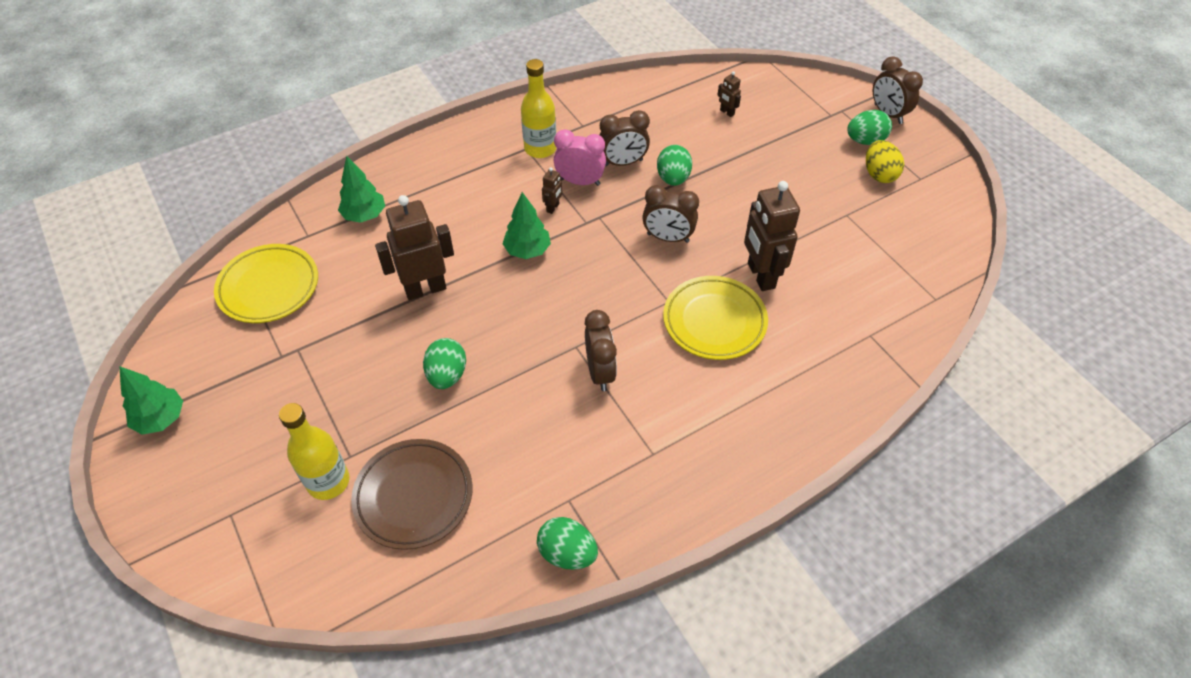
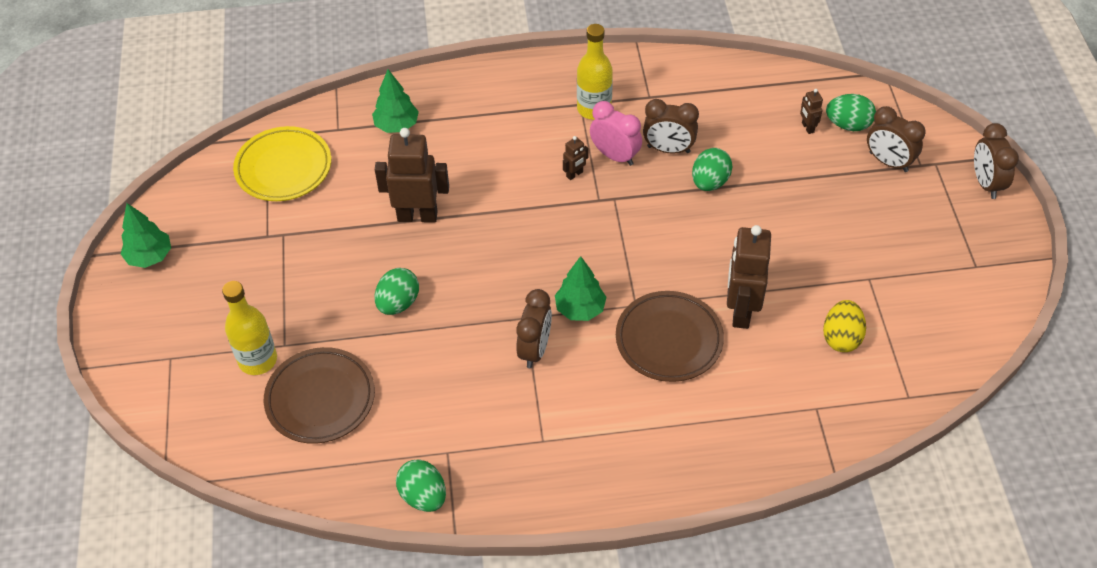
camera: 25 degrees right, 0 degrees up
green tree [503,192,551,259] -> green tree moved to [555,256,607,321]
brown clock [642,185,699,243] -> brown clock moved to [867,106,926,172]
yellow plate [663,276,768,360] -> brown plate [616,291,724,382]
green egg [847,110,892,145] -> green egg moved to [826,94,876,131]
yellow egg [866,140,904,183] -> yellow egg moved to [823,300,866,352]

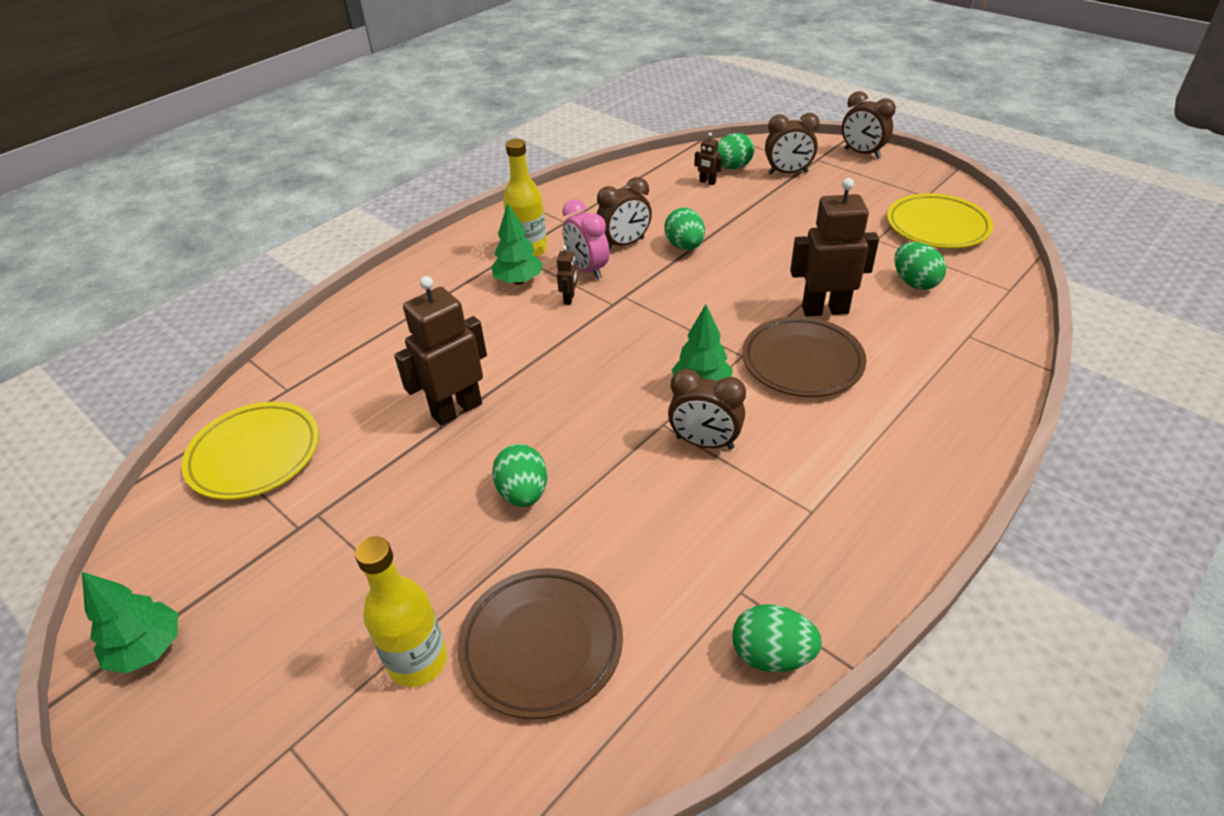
camera: 40 degrees left, 10 degrees down
green tree [372,69,419,133] -> green tree moved to [491,203,543,285]
brown clock [516,289,552,368] -> brown clock turned 135 degrees clockwise [668,369,746,450]
pink clock [590,101,642,166] -> pink clock turned 120 degrees counterclockwise [562,199,609,280]
brown robot [727,225,771,329] -> brown robot turned 120 degrees clockwise [790,178,879,316]
yellow egg [823,300,866,352] -> green egg [894,242,946,290]
none -> yellow plate [887,193,993,249]

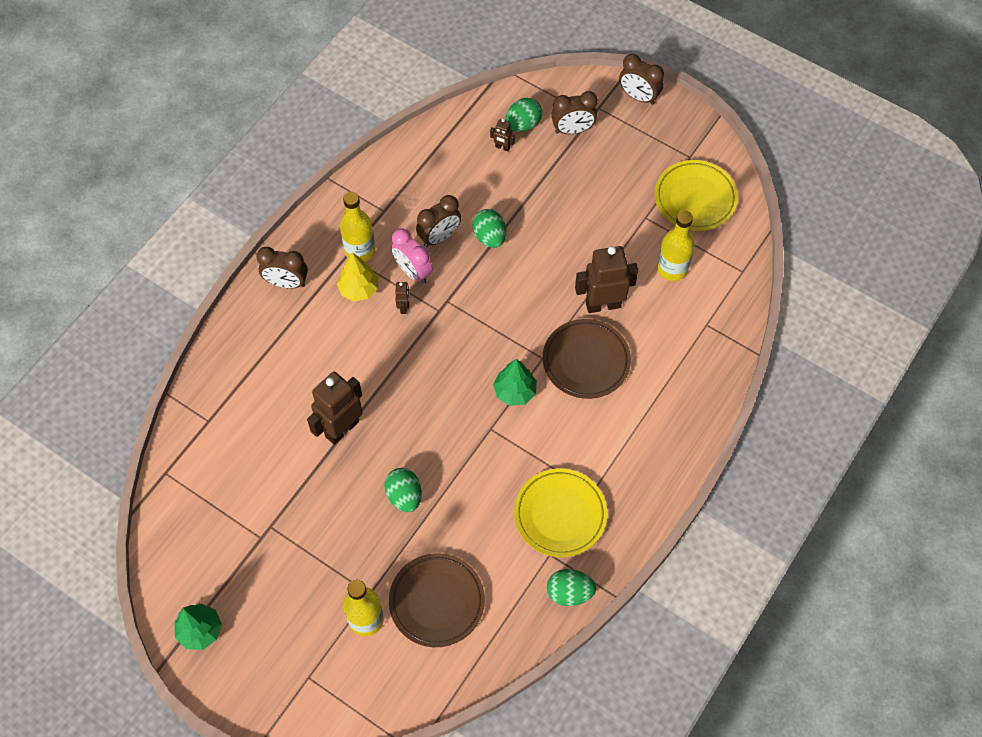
camera: 10 degrees left, 20 degrees up
yellow plate [181,402,319,500] -> yellow plate moved to [514,469,607,557]
green tree [491,203,543,285] -> yellow tree [337,252,378,302]
brown clock [668,369,746,450] -> brown clock moved to [256,247,308,289]
green egg [894,242,946,290] -> yellow bottle [657,210,694,281]

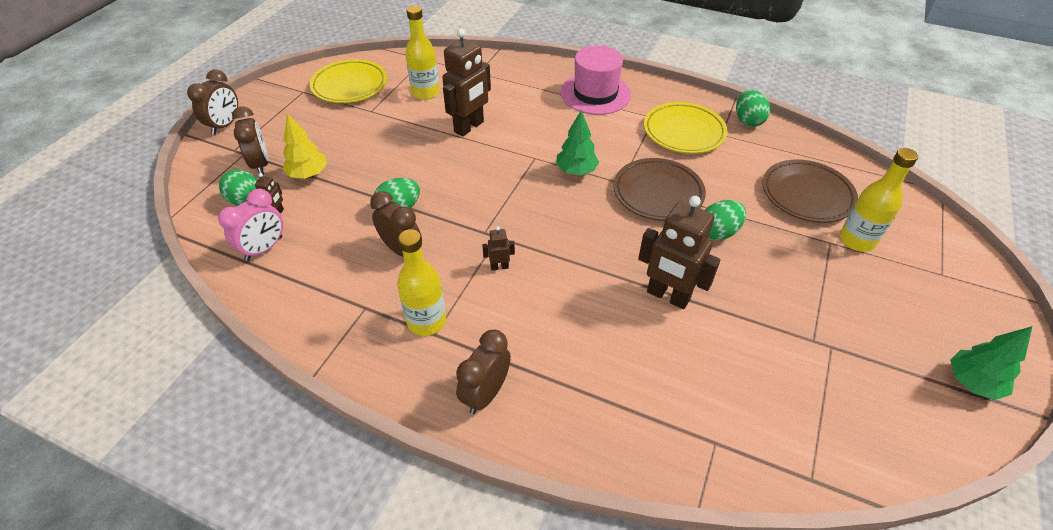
camera: 100 degrees left, 15 degrees down
brown clock [256,247,308,289] -> brown clock turned 150 degrees counterclockwise [456,330,511,414]
yellow tree [337,252,378,302] -> yellow tree moved to [282,113,327,179]
pink clock [391,228,433,284] -> pink clock moved to [218,189,283,261]
brown plate [543,319,631,399] -> brown plate moved to [614,158,706,221]
brown robot [575,246,638,313] -> brown robot turned 120 degrees counterclockwise [442,29,491,136]
none -> pink hat [561,45,631,115]

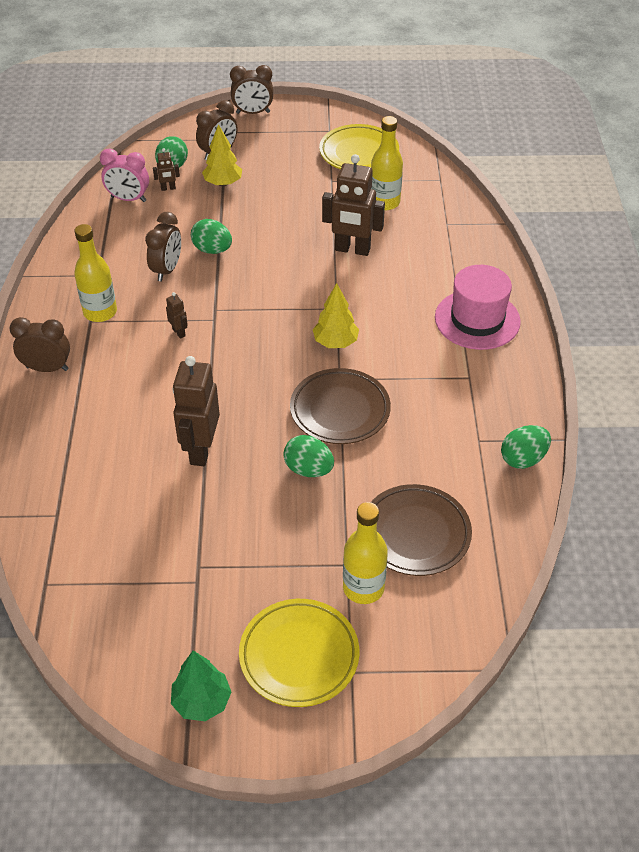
camera: 65 degrees right, 0 degrees up
green tree [556,110,599,175] -> yellow tree [313,283,359,348]
yellow plate [644,102,728,154] -> yellow plate moved to [239,599,359,707]

